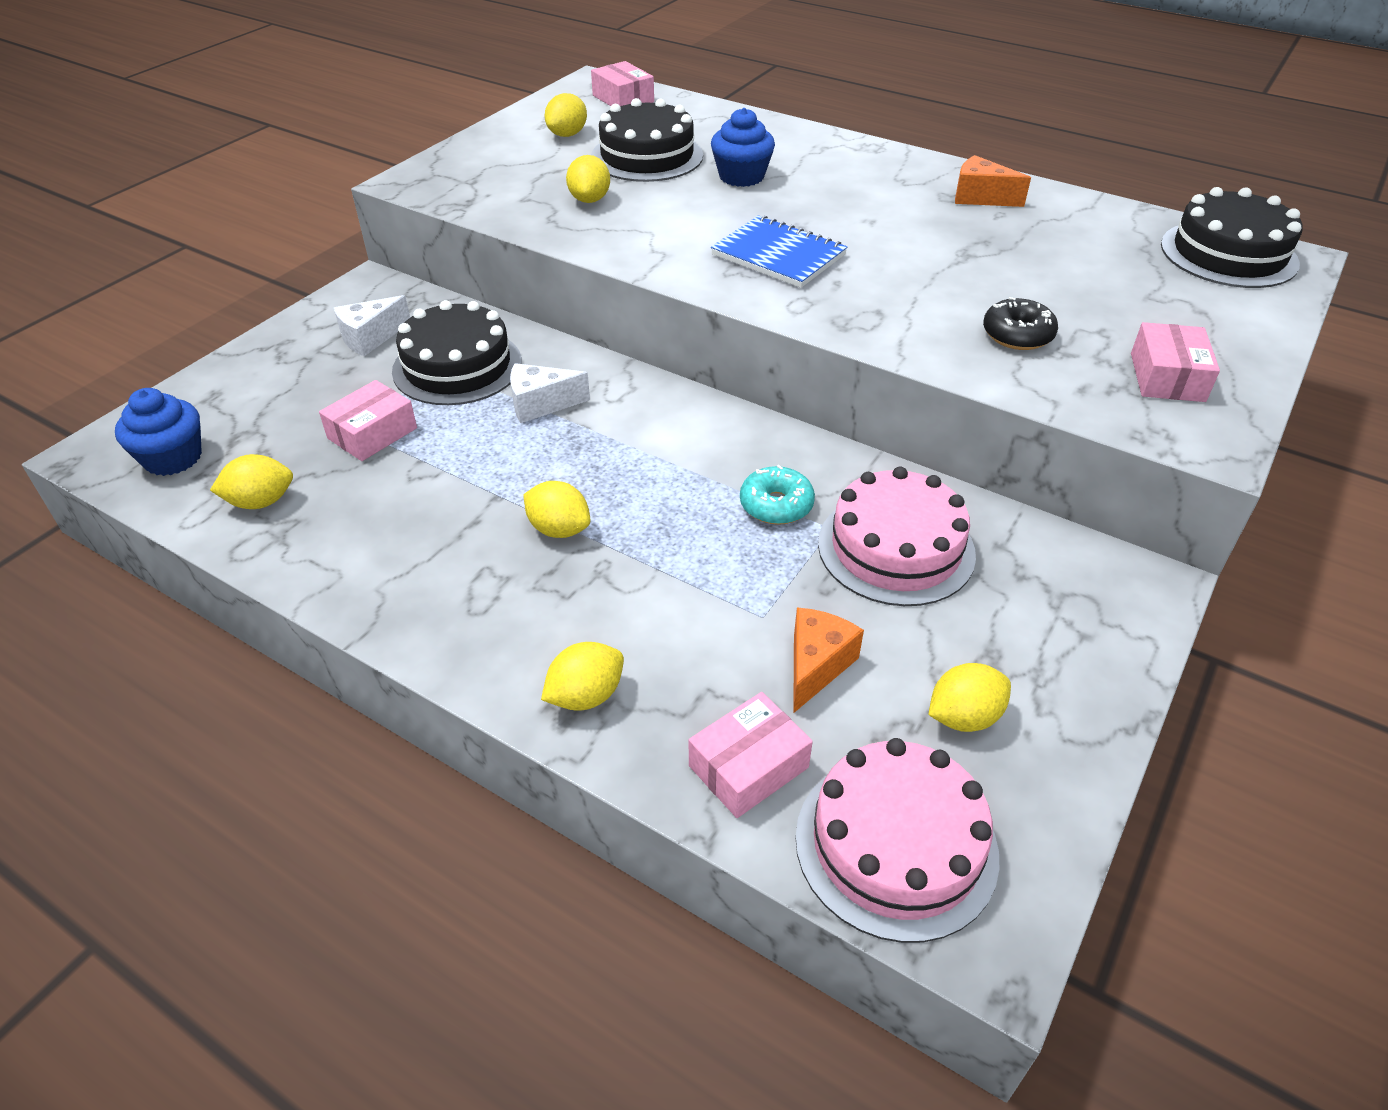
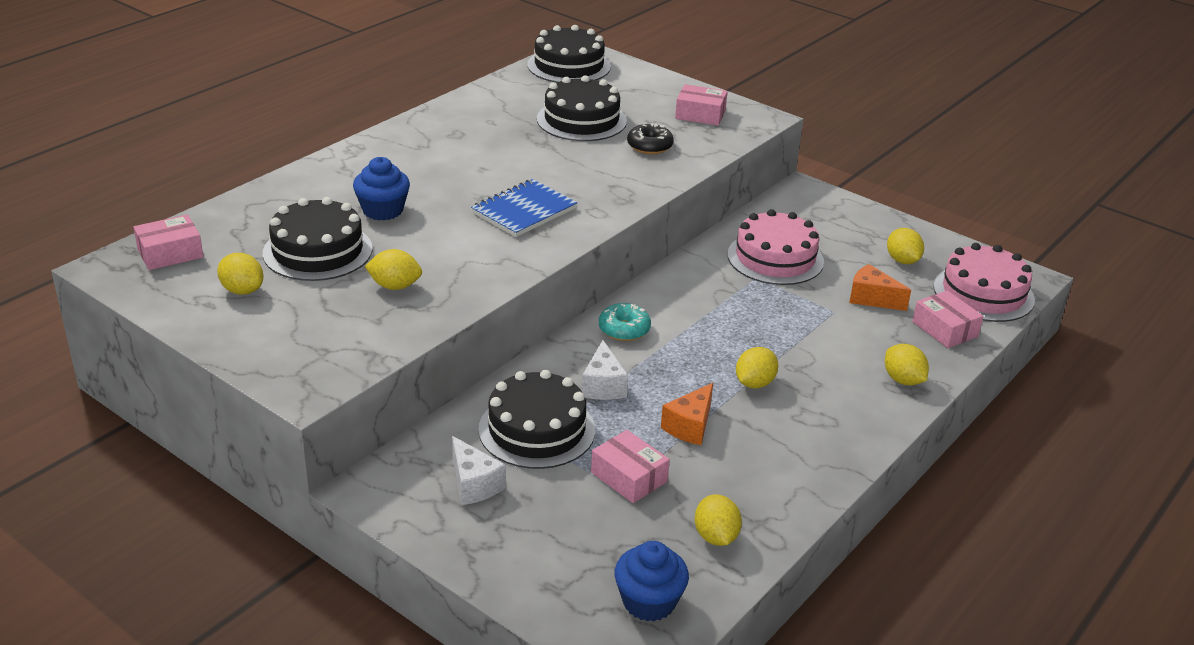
camera: 85 degrees left, 10 degrees down
turquoise donut [740,465,815,525] -> turquoise donut moved to [599,303,651,341]
orange cheese [955,155,1031,207] -> orange cheese moved to [661,383,713,445]
none -> black cake [537,75,627,141]

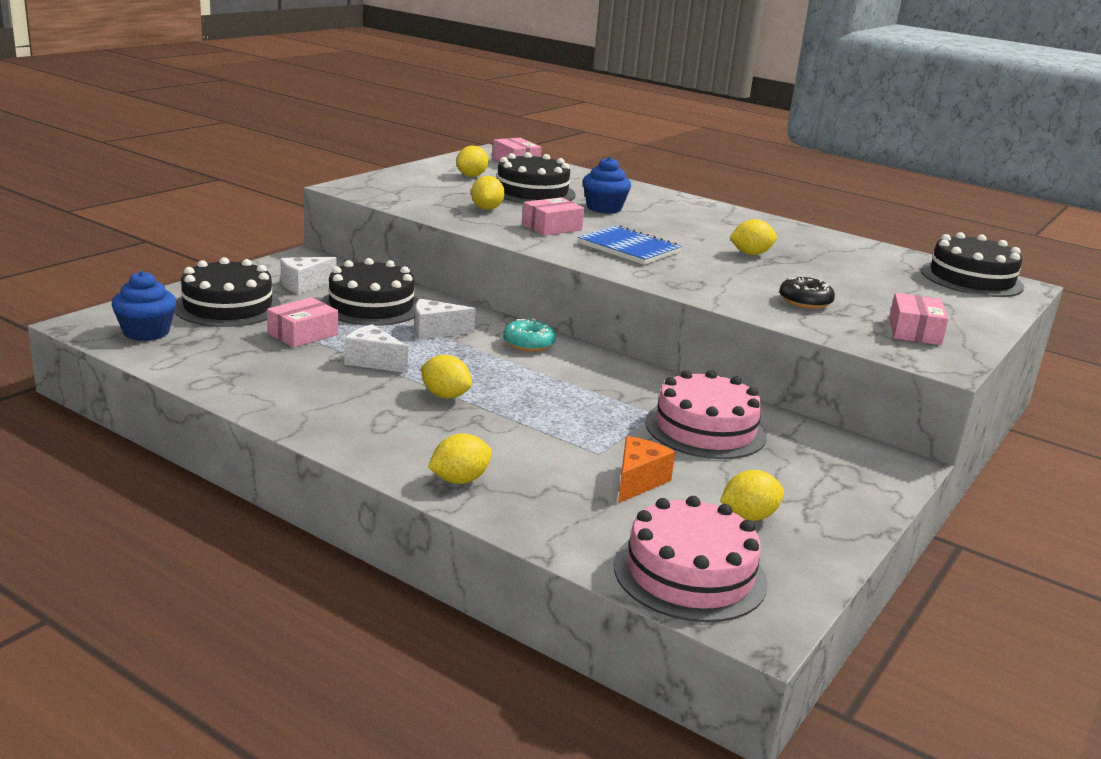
camera: 85 degrees right, 10 degrees down
black cake [537,75,627,141] -> black cake moved to [174,257,281,327]
orange cheese [661,383,713,445] -> white cheese [344,324,408,373]
yellow lemon [695,495,742,546] -> yellow lemon moved to [730,219,777,255]
pink box [912,291,983,348] -> pink box moved to [522,197,584,236]

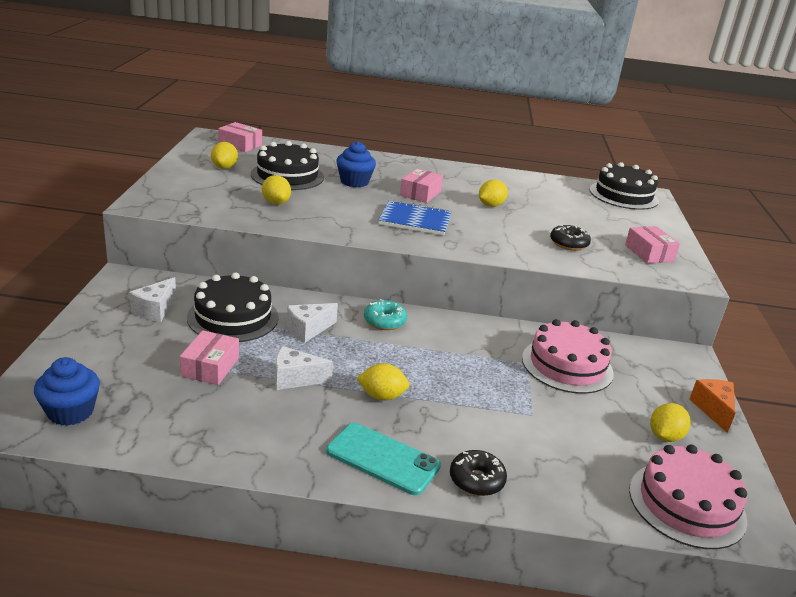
camera: 30 degrees left, 5 degrees up
black cake [174,257,281,327] -> none
yellow lemon [428,434,492,484] -> black donut [450,450,507,496]
pink box [522,197,584,236] -> pink box moved to [400,168,443,203]
orange cheese [618,436,675,503] -> orange cheese moved to [689,379,735,433]
none -> turquoise phone [326,423,441,495]

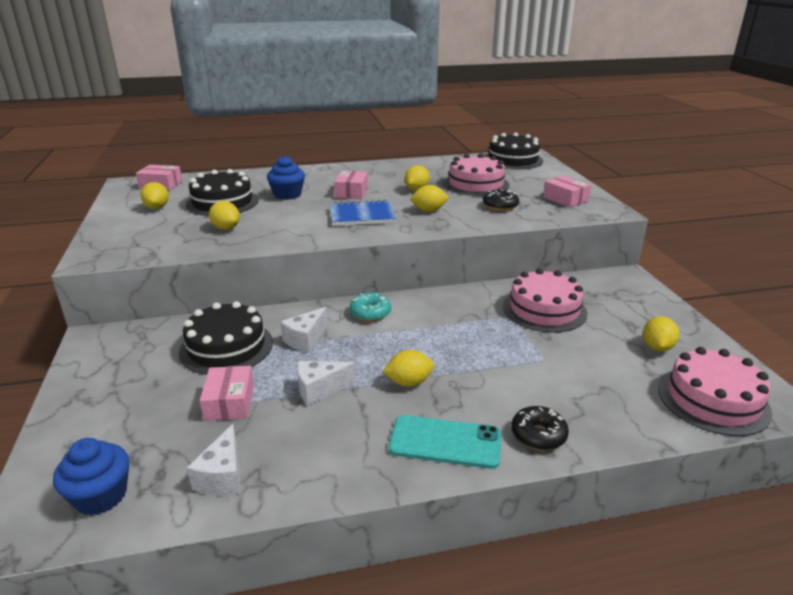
camera: 15 degrees left, 0 degrees up
white cheese [129,277,176,322] -> white cheese moved to [187,424,241,495]
orange cheese [689,379,735,433] -> none
none -> yellow lemon [411,185,449,212]
none -> pink cake [443,154,509,196]

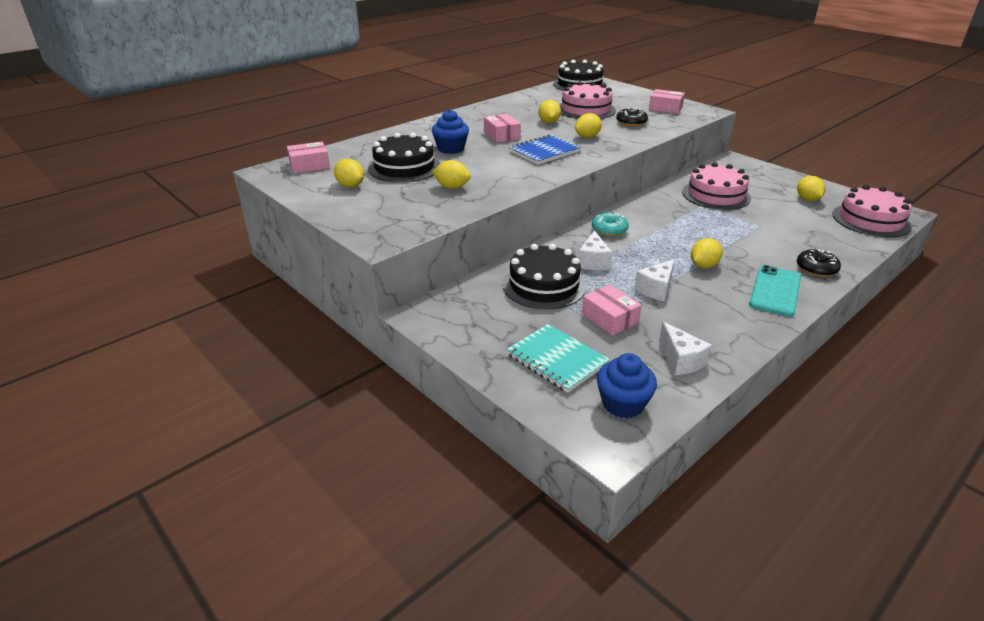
camera: 30 degrees left, 5 degrees up
turquoise phone [389,415,501,469] -> turquoise phone turned 45 degrees counterclockwise [749,265,801,317]
none -> turquoise notebook [506,324,610,393]

